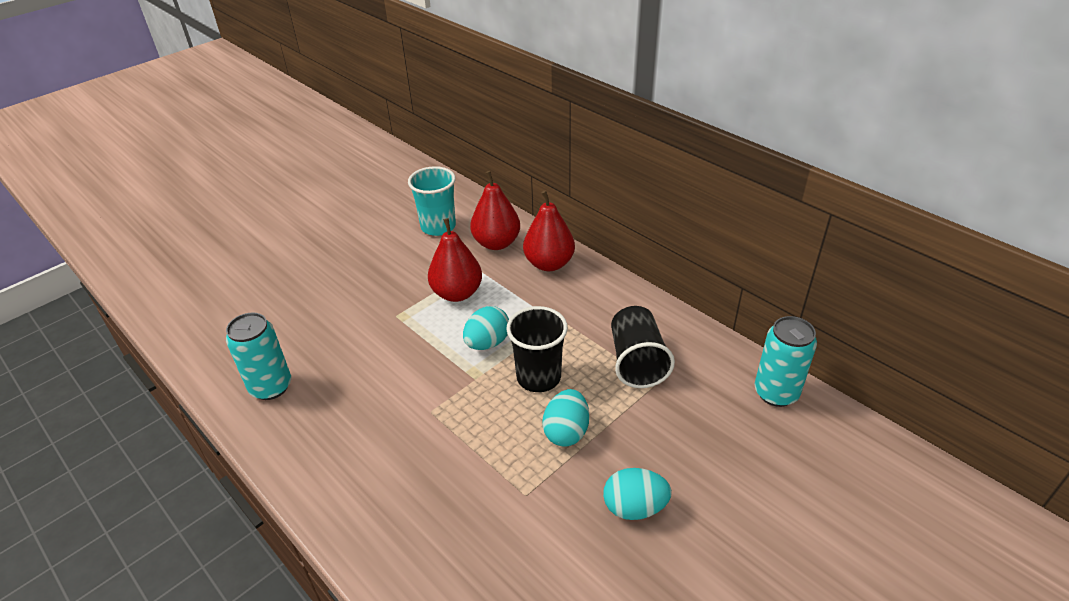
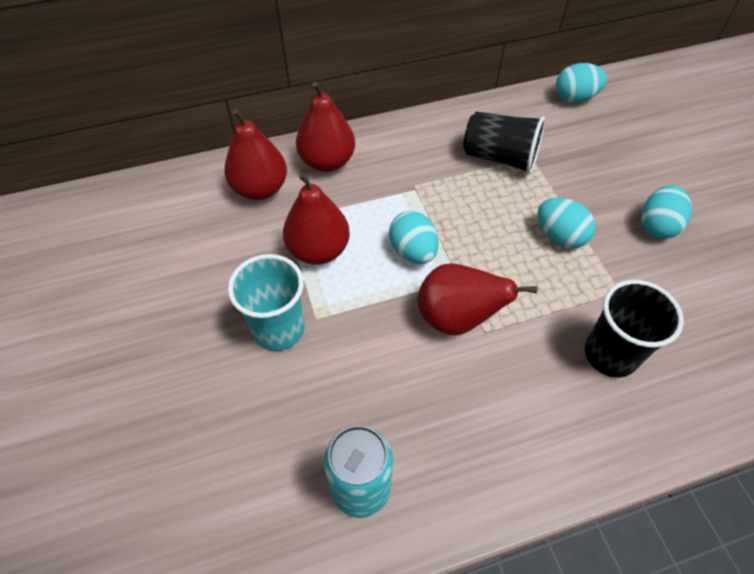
camera: 65 degrees left, 15 degrees up
turquoise cup [408,166,456,236] -> turquoise cup moved to [228,254,304,351]
black cup [507,306,568,392] -> black cup moved to [585,280,684,378]
turquoise can [755,316,817,407] -> turquoise egg [556,63,607,103]
none -> red pear [418,263,538,336]

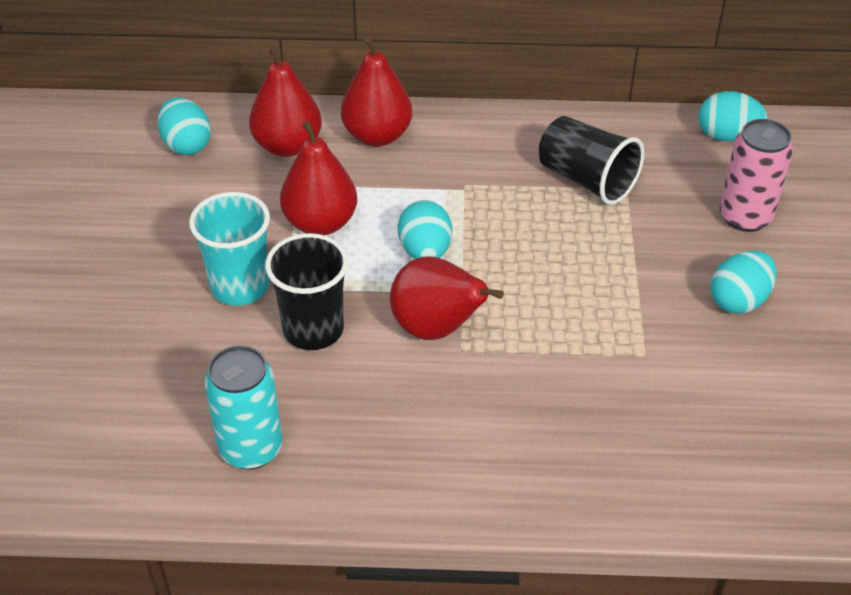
camera: 20 degrees right, 10 degrees down
turquoise egg [538,198,596,249] -> turquoise egg moved to [158,97,211,155]
black cup [585,280,684,378] -> black cup moved to [265,233,348,350]
none -> pink can [720,119,793,232]

